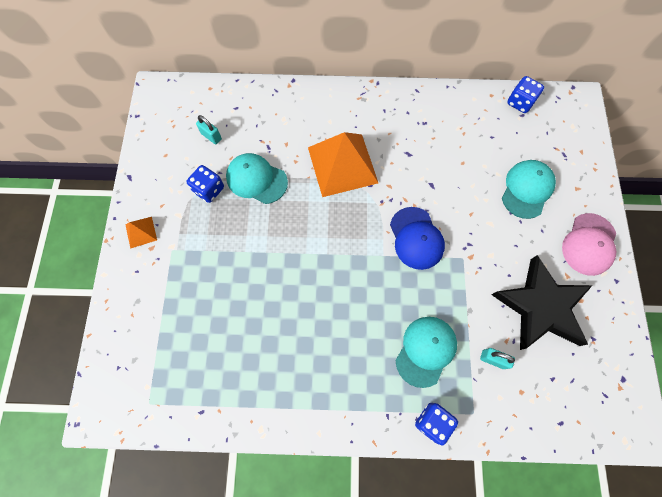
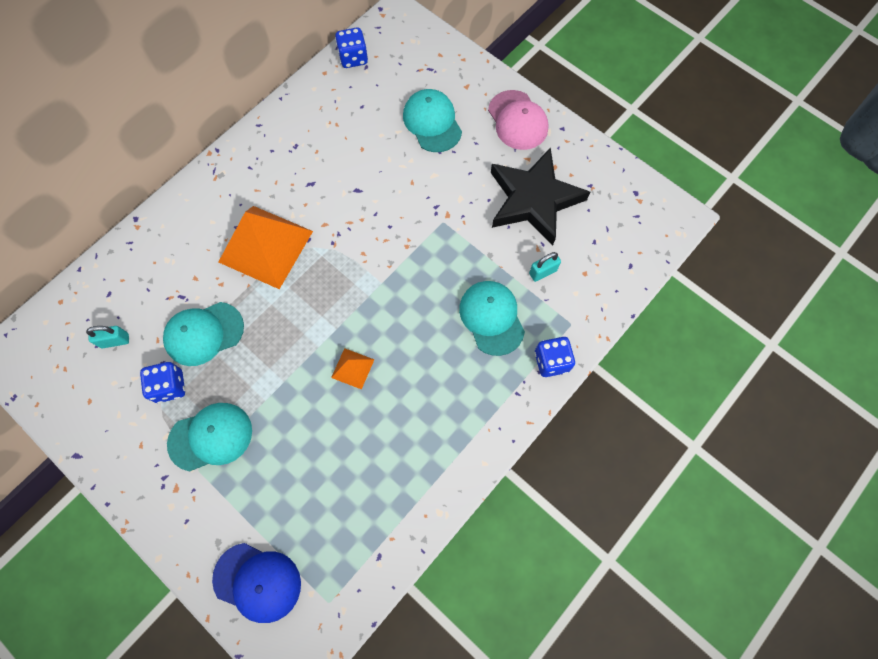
camera: 50 degrees left, 0 degrees up
orange pyramid [126,217,157,249] -> orange pyramid moved to [331,348,375,390]
blue cap [390,207,445,270] -> blue cap moved to [212,543,301,623]
none -> turquoise cap [167,403,252,471]

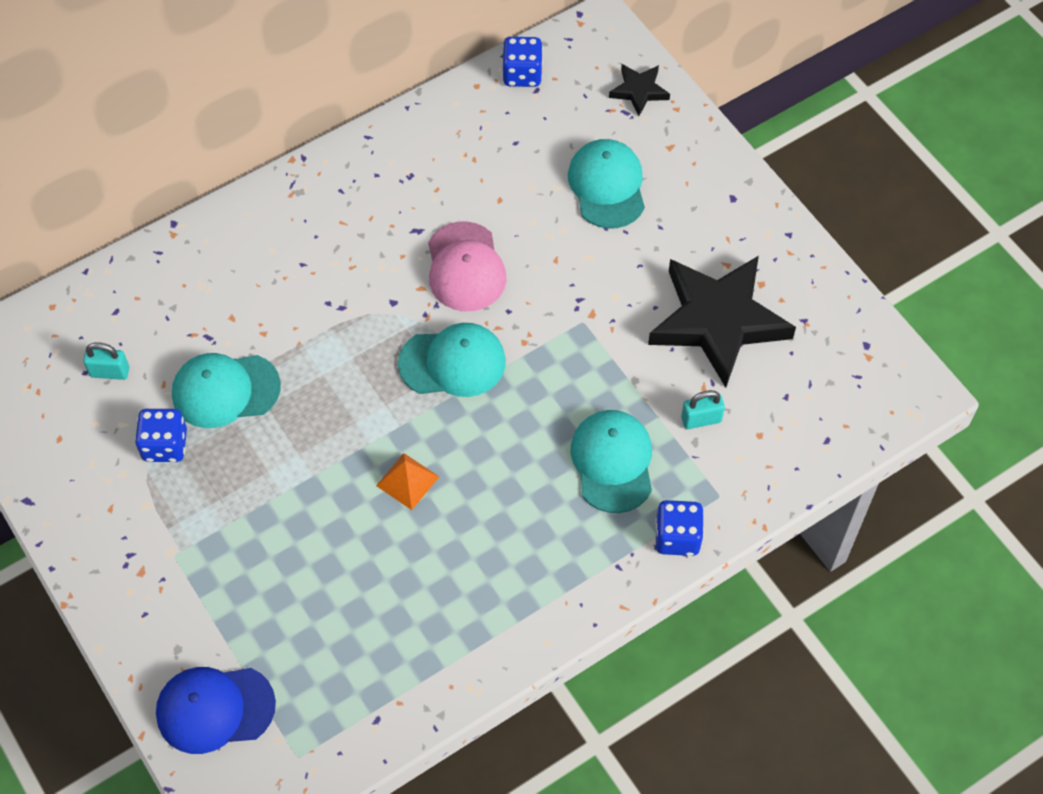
camera: 15 degrees right, 10 degrees down
turquoise cap [167,403,252,471] -> turquoise cap moved to [398,323,506,397]
blue cap [212,543,301,623] -> blue cap turned 135 degrees clockwise [156,667,276,754]
orange pyramid [219,206,313,289] -> none
pink cap [488,90,548,150] -> pink cap moved to [428,221,506,311]
none -> black star [609,64,670,116]

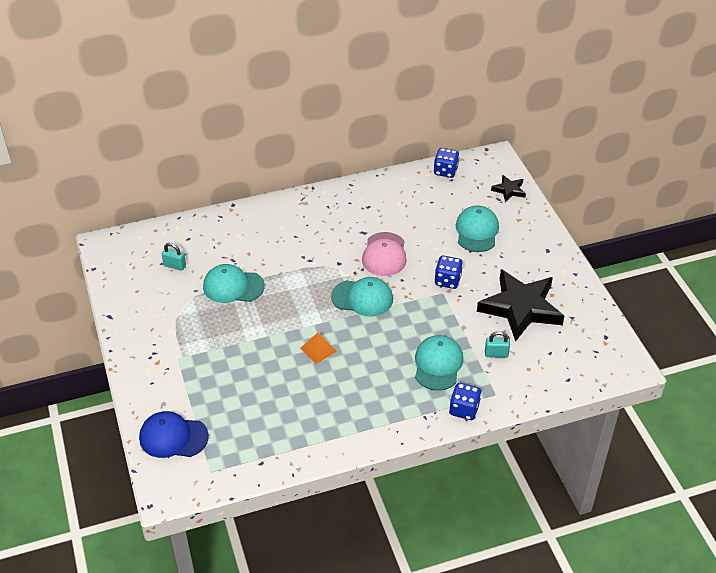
camera: 15 degrees right, 15 degrees down
blue dice [135,409,187,462] -> blue dice moved to [434,256,463,289]

